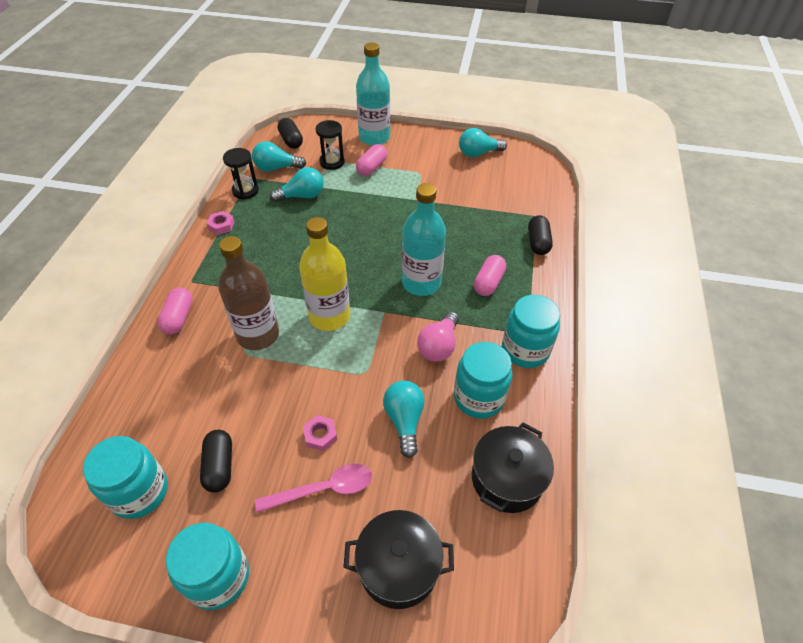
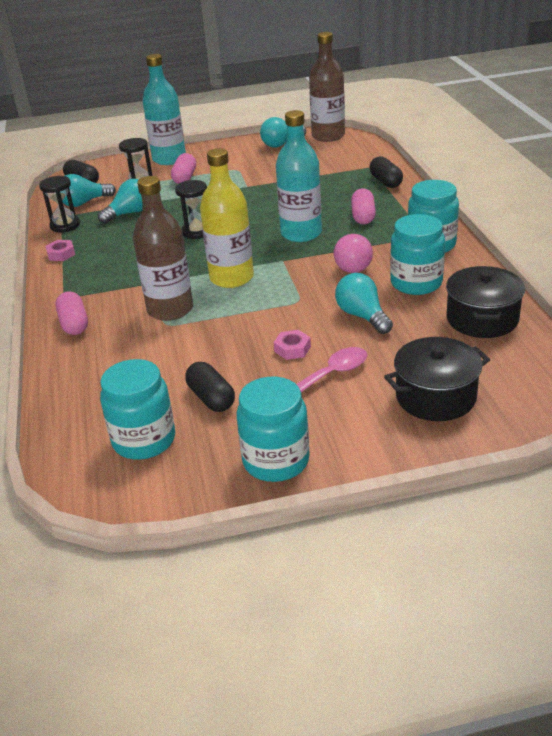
camera: 20 degrees left, 15 degrees down
none -> black hourglass [175,180,207,239]
none -> brown bottle [309,32,345,142]

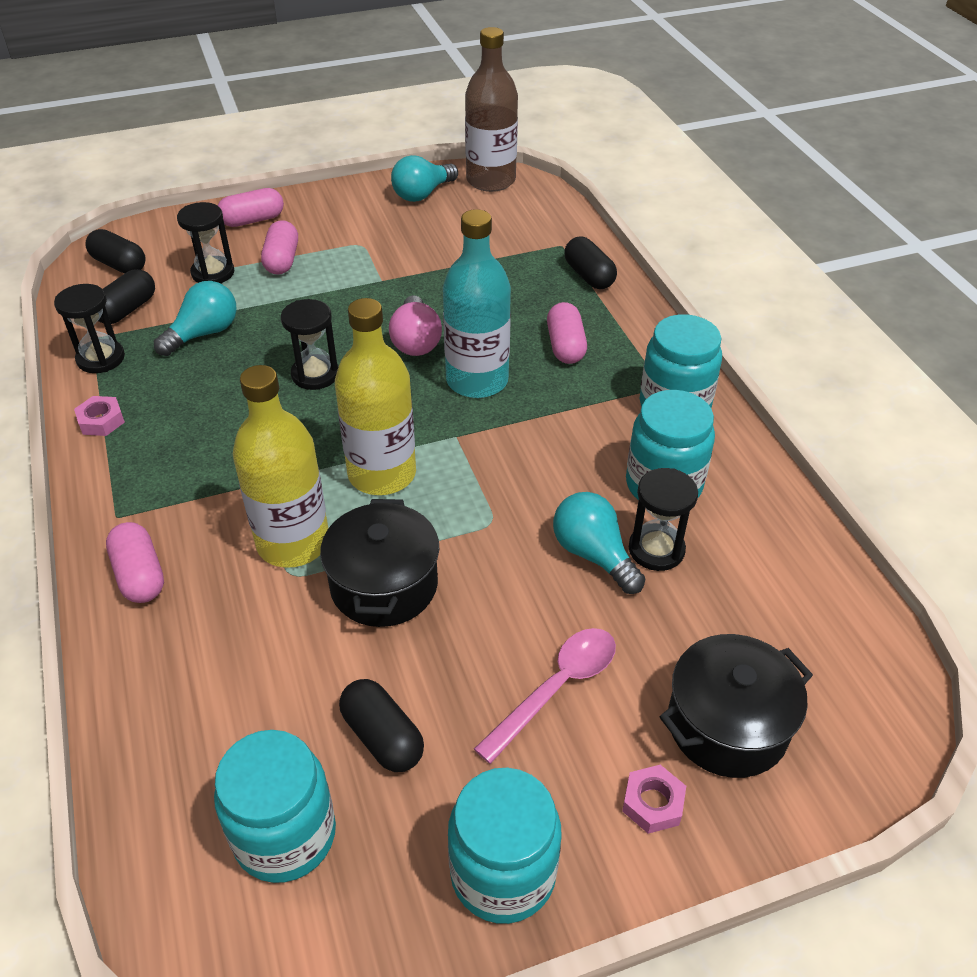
camera: 10 degrees left, 10 degrees up
turquoise light bulb [62,174,116,207] -> black capsule [98,269,155,324]
brown bottle [133,176,193,321] -> yellow bottle [233,365,328,568]
turquoise bottle [142,54,186,165] -> pink capsule [218,188,284,227]
pink nut [274,330,311,360] -> pink nut moved to [622,765,686,834]
pink light bulb [334,234,373,273] -> pink light bulb moved to [389,295,442,356]
black pot [446,266,525,338] -> black pot moved to [320,499,439,627]
none -> black hourglass [629,468,698,571]

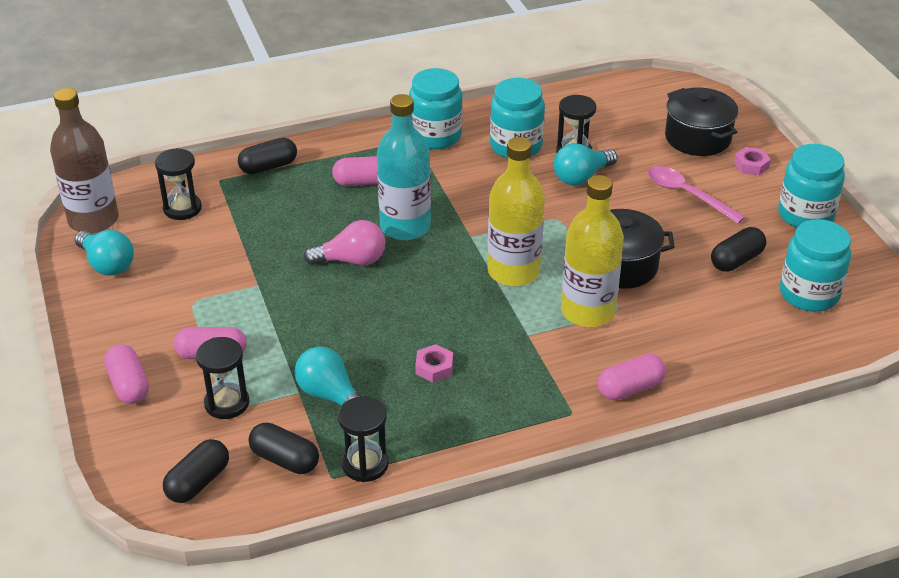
camera: 90 degrees left, 5 degrees down
pink nut [74,396,125,436] -> pink nut moved to [415,344,453,383]
black hourglass [281,299,338,390] -> black hourglass moved to [155,148,202,220]

